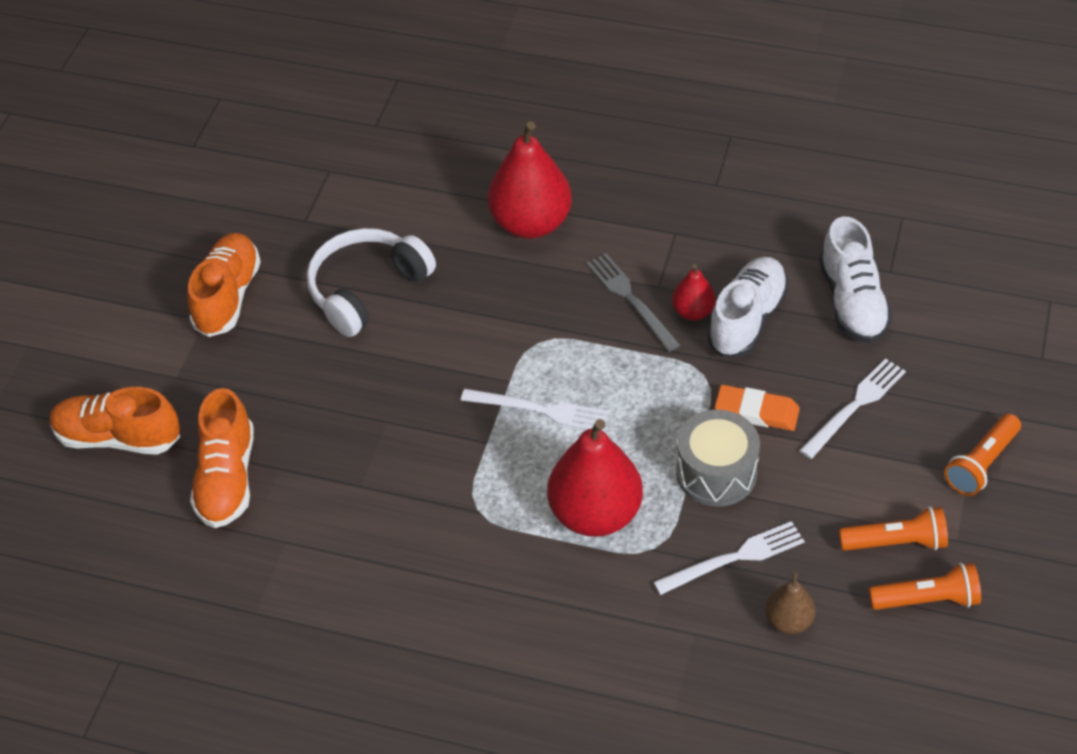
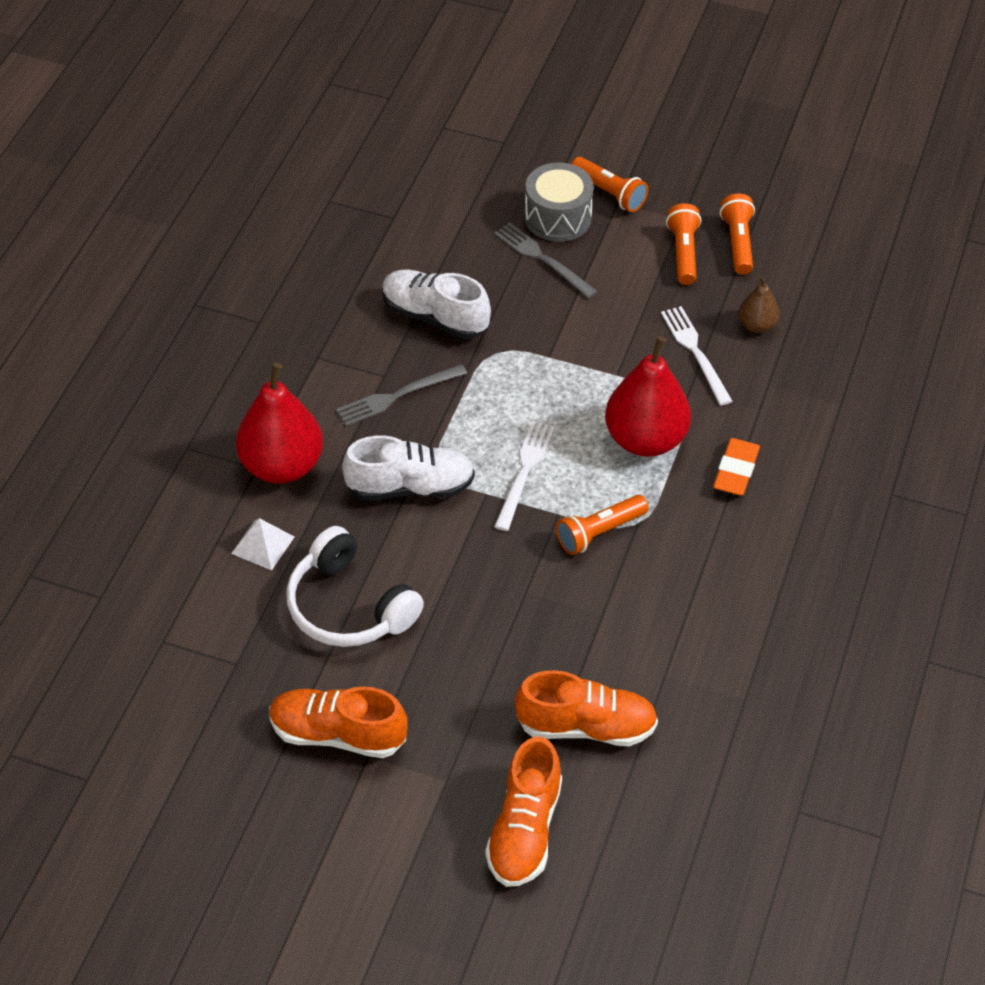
camera: 90 degrees left, 0 degrees up
red pear [672,264,716,321] -> none
grey drum [676,410,760,507] -> grey drum moved to [525,163,594,242]
orange eraser [715,385,800,431] -> orange eraser moved to [713,438,760,496]
white fork [799,358,906,459] -> grey fork [494,222,598,298]
white shoe [819,217,892,343] -> white shoe moved to [342,435,475,500]
none -> white pyramid [231,518,294,570]
none -> orange flashlight [556,495,648,555]

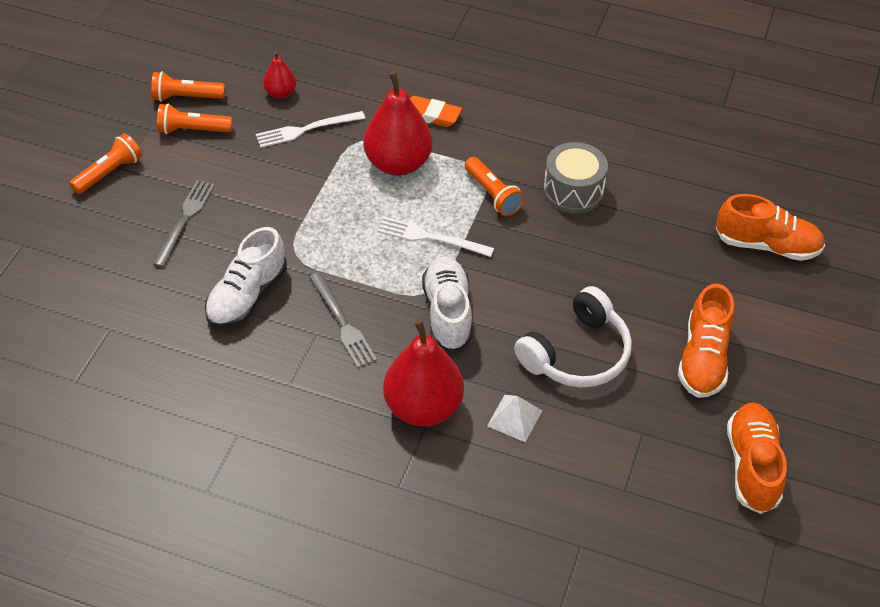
camera: 90 degrees left, 0 degrees up
grey fork [494,222,598,298] -> grey fork turned 150 degrees clockwise [153,180,215,267]
orange shoe [515,670,658,746] -> orange shoe moved to [727,403,787,514]
grey drum [525,163,594,242] -> grey drum moved to [543,142,608,214]
brown pear [739,276,780,333] -> red pear [263,51,296,99]

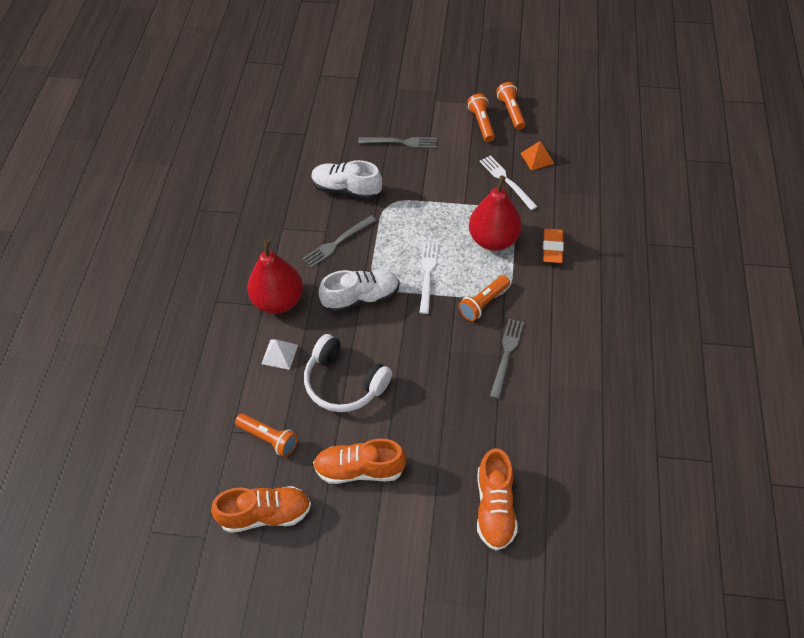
camera: 80 degrees right, 5 degrees up
orange flashlight [69,133,142,194] -> orange flashlight moved to [235,413,298,457]
red pear [263,51,296,99] -> orange pyramid [520,141,554,171]
grey drum [543,142,608,214] -> grey fork [490,319,524,399]

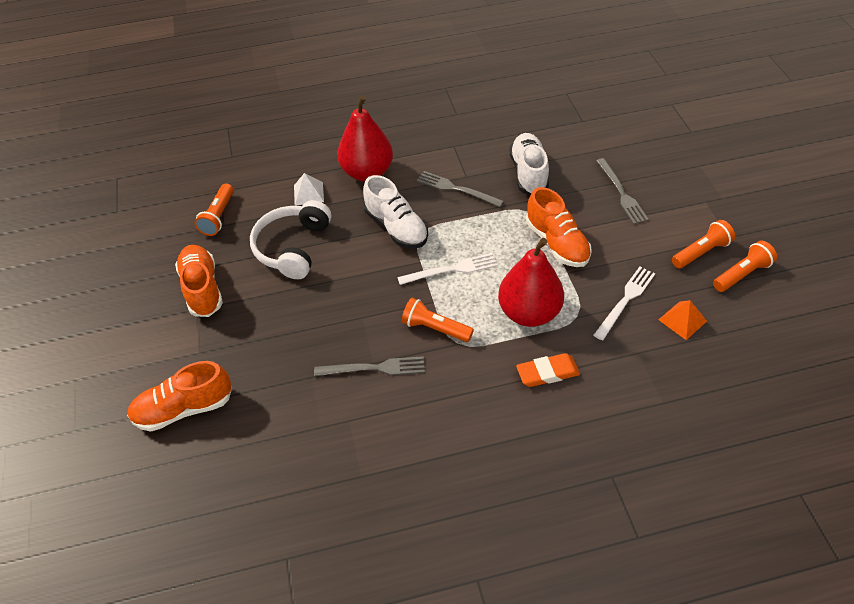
camera: 70 degrees right, 5 degrees down
orange shoe [211,486,311,533] -> orange shoe moved to [526,187,592,267]

